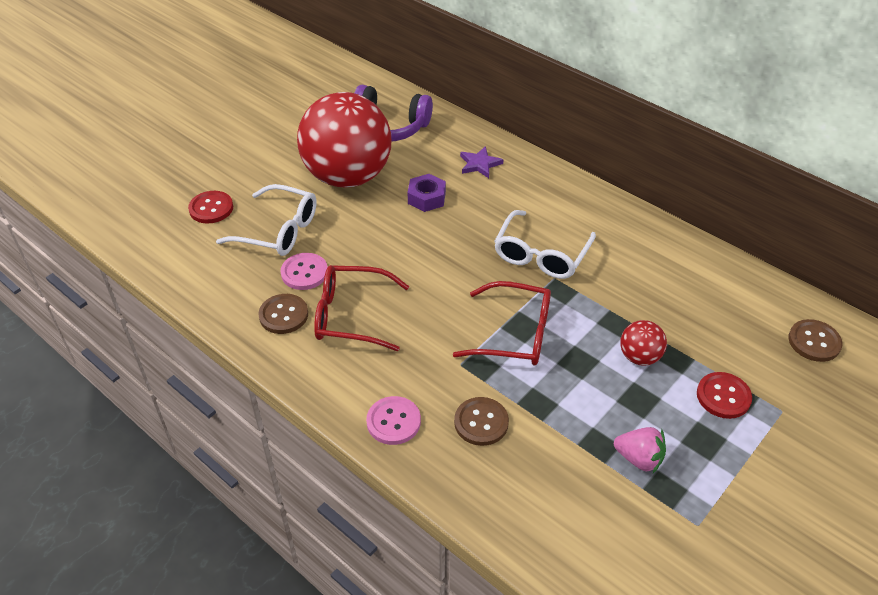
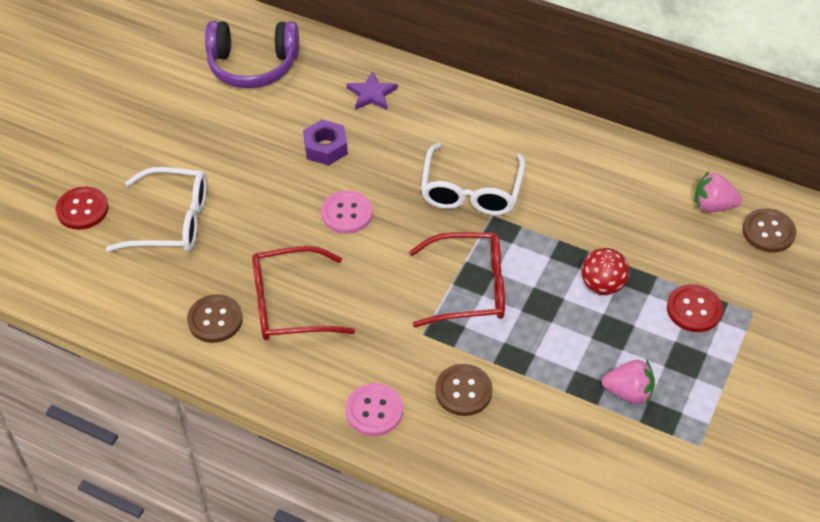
camera: 15 degrees left, 5 degrees up
pink button [281,253,328,290] -> pink button moved to [321,190,373,234]
red ball [297,92,391,188] -> none
none -> pink strawberry [694,171,742,212]

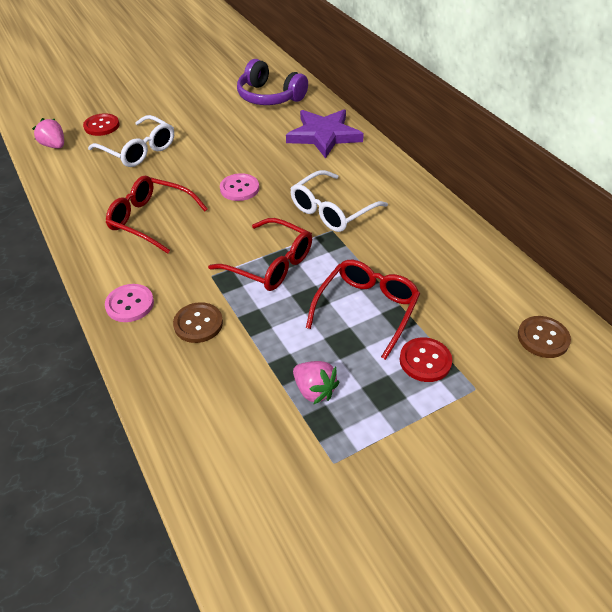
camera: 35 degrees right, 5 degrees down
brown button [187,294,243,343] -> none
purple nut [303,119,348,165] -> none
purple star [347,71,398,110] -> purple star [286,109,364,159], size x1.99
red ball [581,248,629,295] -> red glasses [306,260,420,360]
pink strawberry [694,171,742,212] -> pink strawberry moved to [32,118,64,148]

